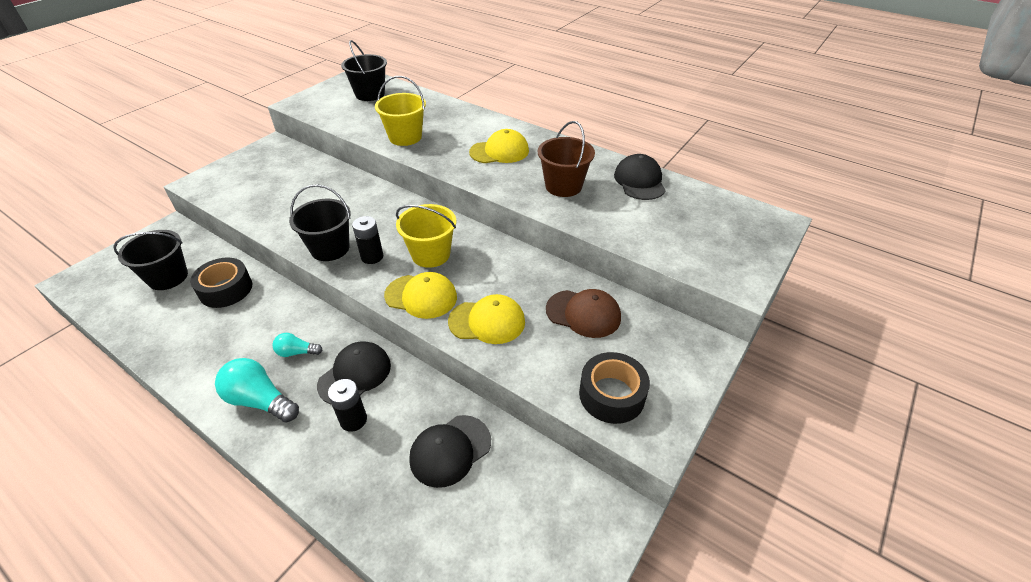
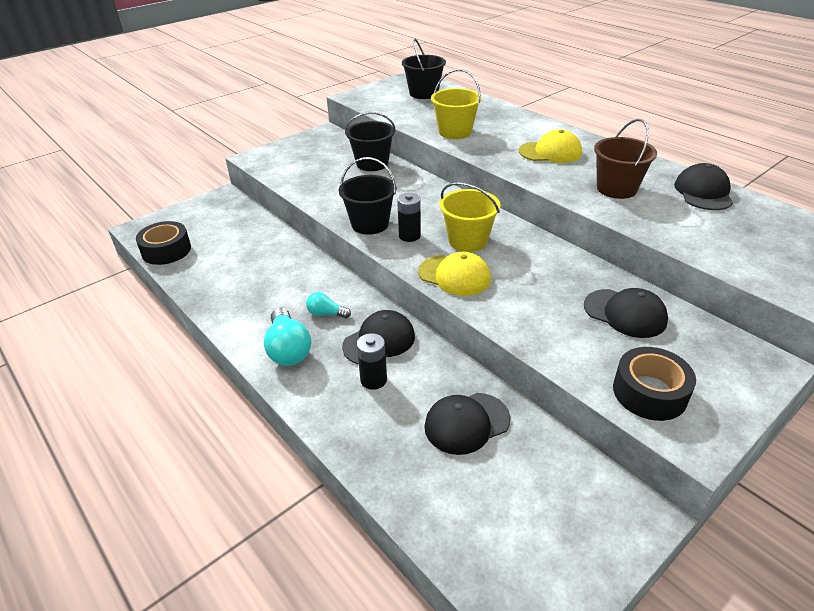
camera: 15 degrees right, 5 degrees down
black bucket [113,230,188,290] -> black bucket moved to [345,112,396,171]
black tape [190,257,252,308] -> black tape moved to [136,221,191,265]
turquoise light bulb [215,358,299,422] -> turquoise light bulb turned 150 degrees counterclockwise [264,307,311,366]
yellow cap [448,294,525,344] -> none
brown cap [546,289,621,338] -> black cap [584,288,668,338]

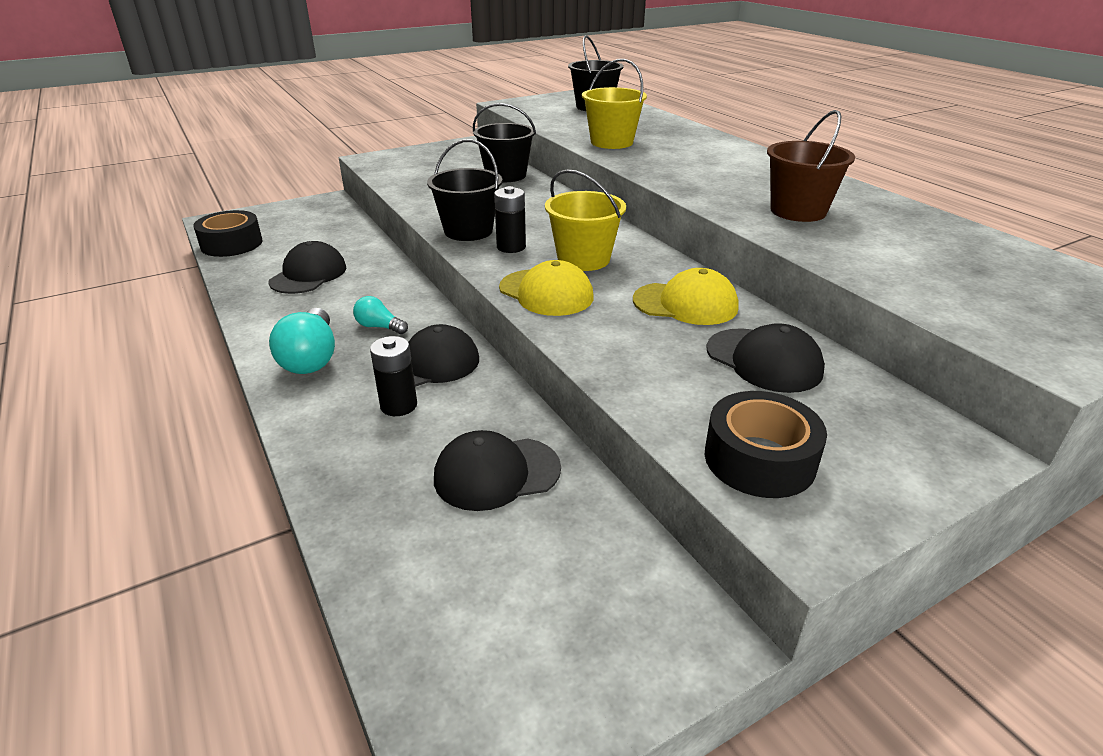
camera: 10 degrees right, 5 degrees down
yellow cap [519,129,582,163] -> yellow cap moved to [633,268,739,325]
black cap [674,163,733,210] -> black cap moved to [269,241,346,294]

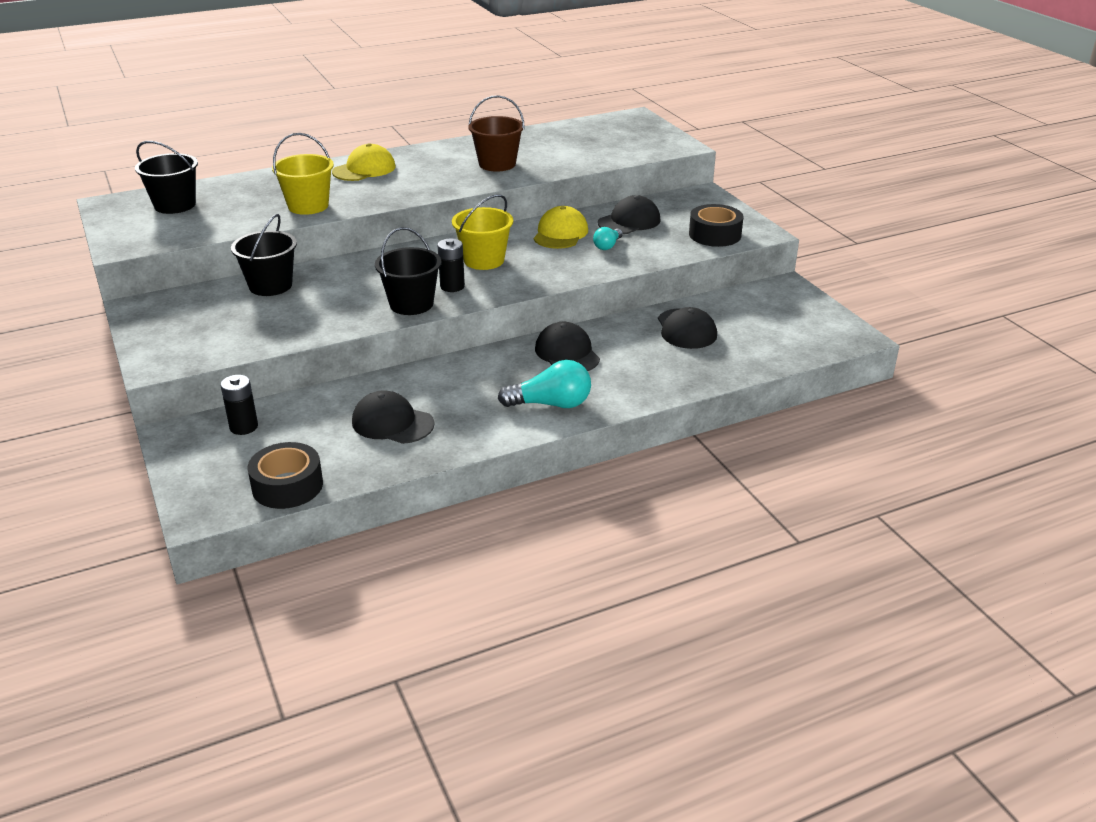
camera: 85 degrees left, 0 degrees up
turquoise light bulb [353,296,408,334] -> turquoise light bulb moved to [593,227,623,250]
black battery [370,336,417,416] -> black battery moved to [221,375,258,435]
yellow cap [499,260,594,316] -> yellow cap moved to [332,143,395,181]

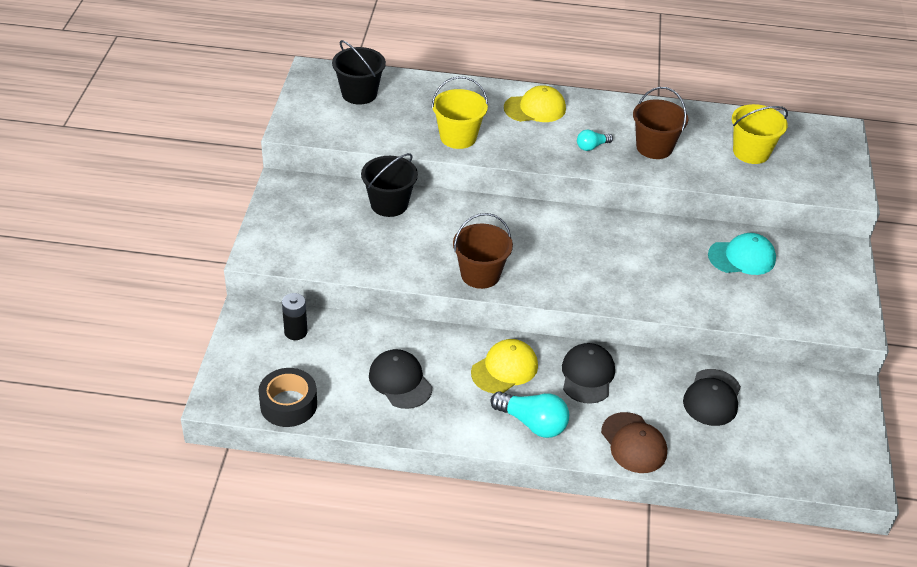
camera: 30 degrees right, 10 degrees up
black bucket [375,227,441,315] -> brown bucket [453,213,513,289]
black battery [438,239,465,292] -> none
yellow bucket [452,194,513,270] -> yellow bucket moved to [732,104,788,164]
yellow cap [534,206,588,249] -> yellow cap moved to [471,339,538,393]
turquoise light bulb [593,227,623,250] -> turquoise light bulb moved to [577,130,613,151]
black cap [598,195,661,234] -> turquoise cap [708,233,776,275]
black tape [689,204,743,247] -> none
none -> brown cap [601,412,667,473]

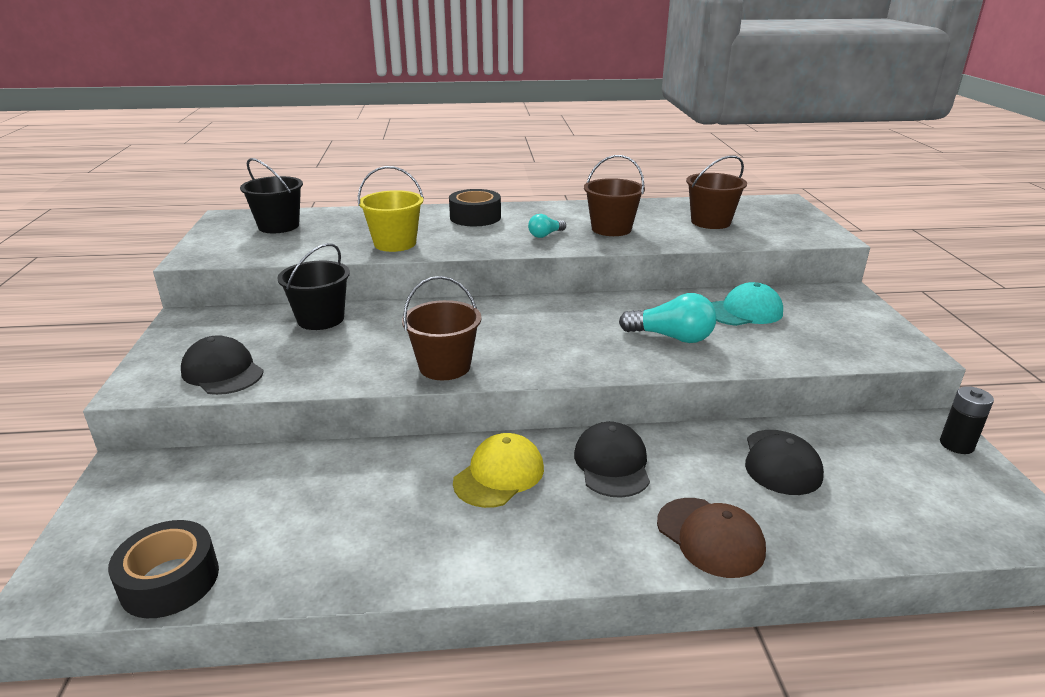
camera: 10 degrees left, 15 degrees down
black battery [282,293,308,340] -> black battery moved to [940,386,994,454]
black cap [369,349,432,409] -> black cap moved to [181,335,264,395]
turquoise light bulb [491,391,569,438] -> turquoise light bulb moved to [619,293,716,343]
yellow cap [504,85,566,122] -> black tape [449,189,501,226]
yellow bucket [732,104,788,164] -> brown bucket [686,155,747,229]

